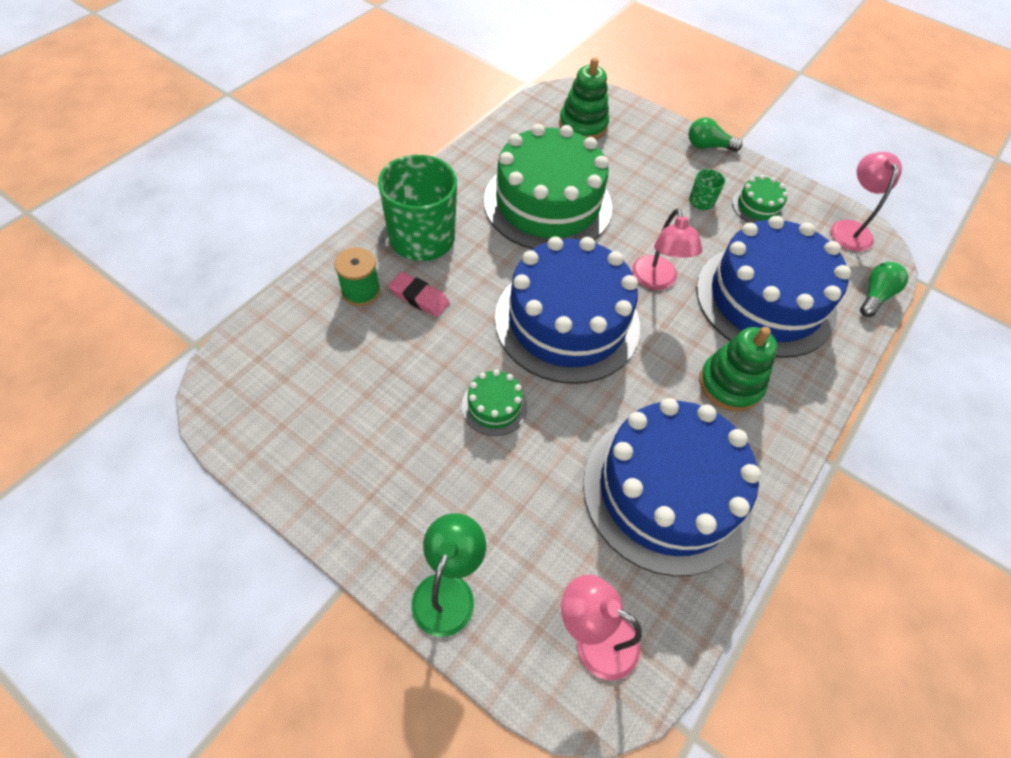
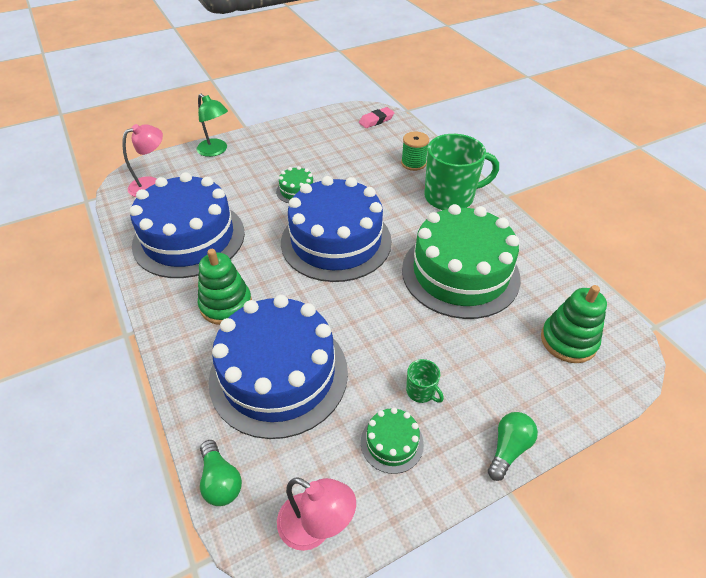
camera: 120 degrees right, 10 degrees down
pink eraser [389,272,450,317] -> pink eraser moved to [359,107,395,128]
pink lamp [632,208,702,290] -> none

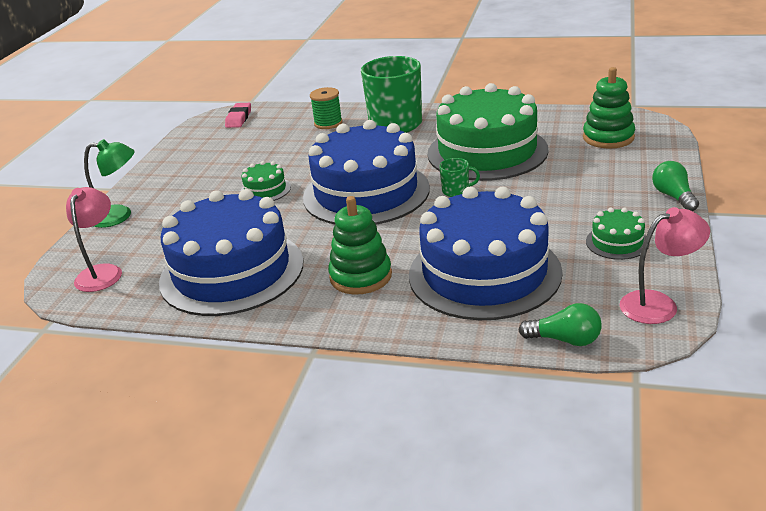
camera: 45 degrees left, 15 degrees down
green mug [406,359,444,403] -> green mug moved to [439,158,480,197]

